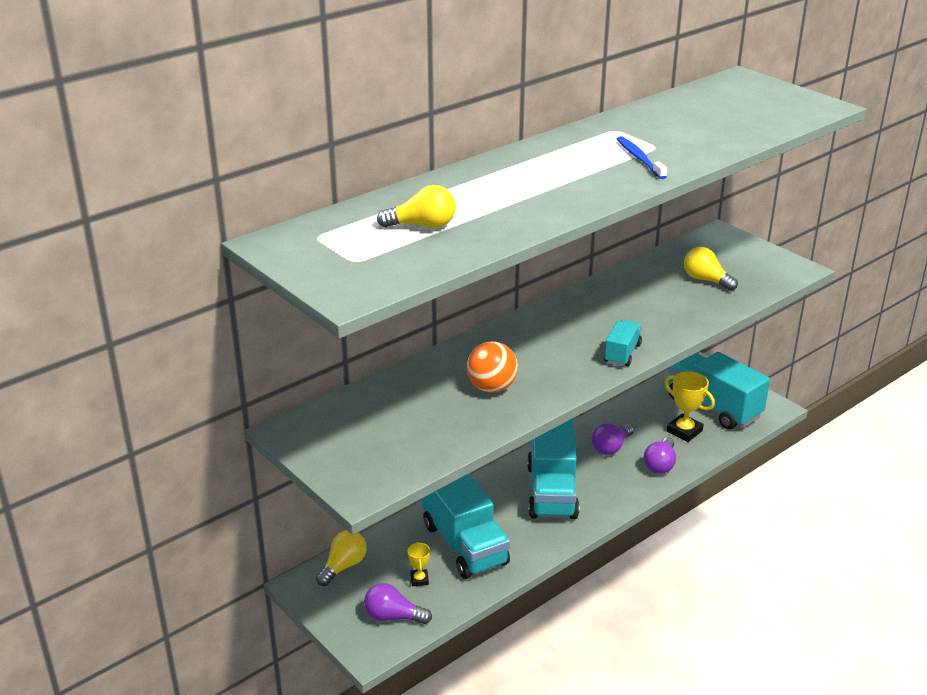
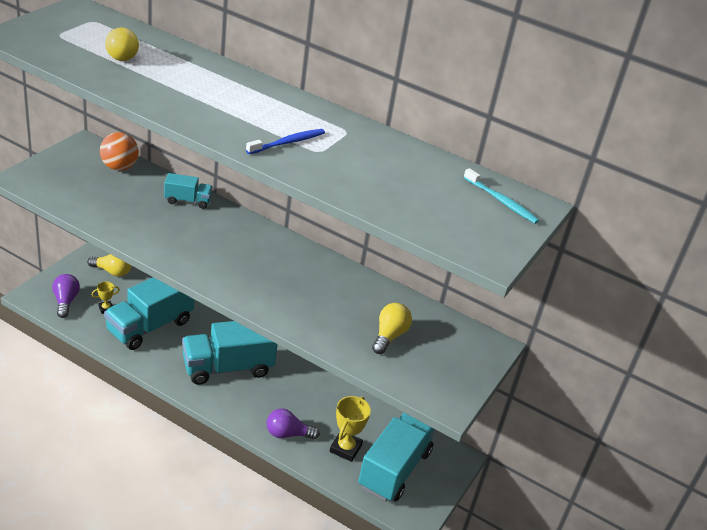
camera: 65 degrees right, 5 degrees up
orange ball [467,341,518,393] -> orange ball moved to [100,132,139,171]
purple light bulb [592,423,634,455] -> none
turquoise truck [604,320,642,366] -> turquoise truck moved to [164,173,213,209]
none -> turquoise toothbrush [464,168,539,224]

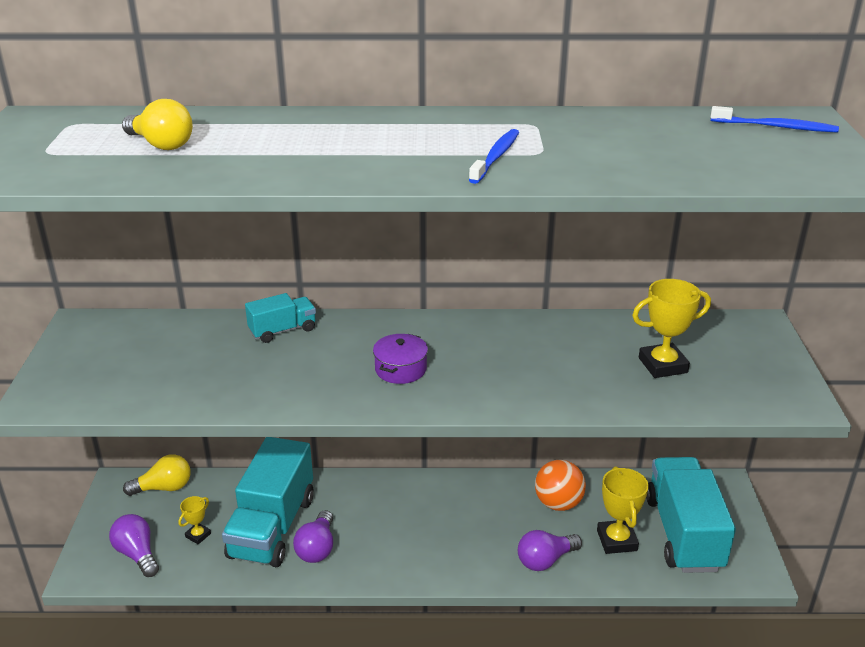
camera: 25 degrees left, 5 degrees down
orange ball [100,132,139,171] -> orange ball moved to [535,460,586,511]
turquoise truck [182,321,278,385] -> none
yellow light bulb [372,303,412,354] -> yellow trophy [632,279,711,378]
turquoise toothbrush [464,168,539,224] -> blue toothbrush [711,106,839,133]
none -> purple light bulb [293,510,333,563]
none -> purple pot [373,334,428,384]

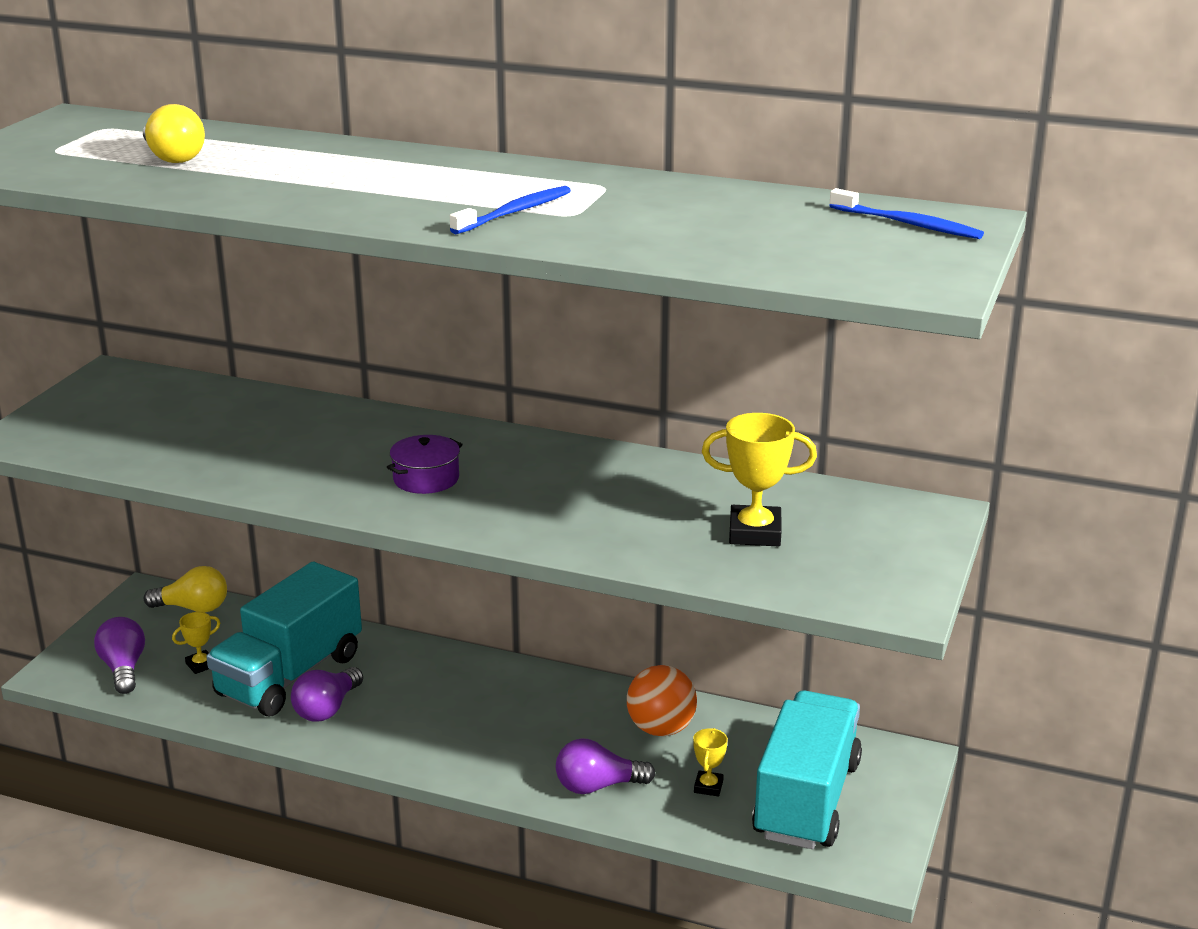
camera: 20 degrees right, 5 degrees down
turquoise truck [245,293,316,343] -> none
yellow trophy [597,466,649,554] -> yellow trophy [693,728,728,797], size x0.55

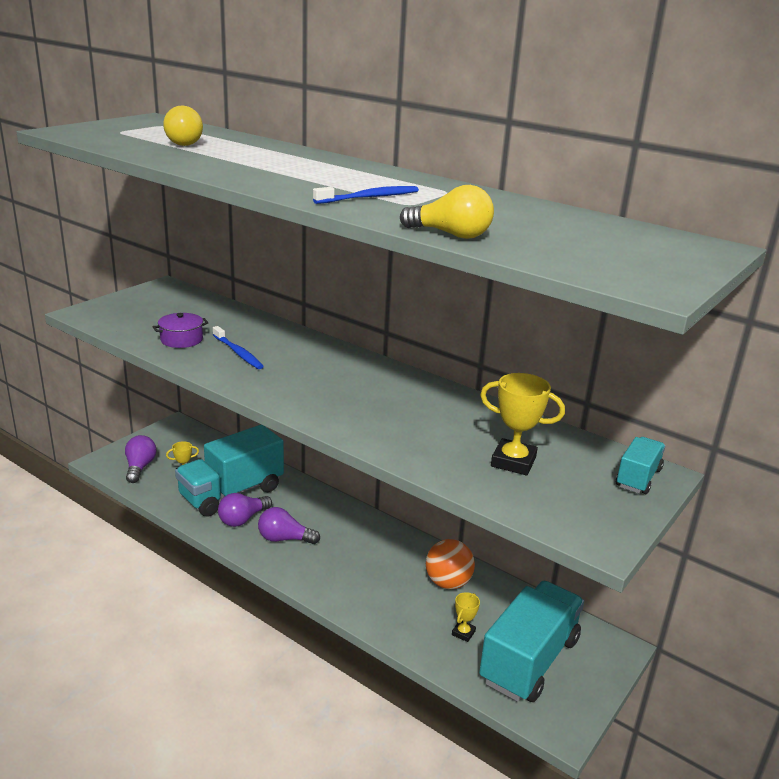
camera: 15 degrees right, 0 degrees up
yellow light bulb [144,566,227,613] -> yellow light bulb moved to [400,185,494,239]
purple pot [387,435,463,494] -> purple pot moved to [153,313,208,348]
purple light bulb [556,738,655,794] -> purple light bulb moved to [258,507,320,544]
blue toothbrush [829,188,984,239] -> blue toothbrush moved to [213,326,264,369]
none -> turquoise truck [616,437,666,494]

